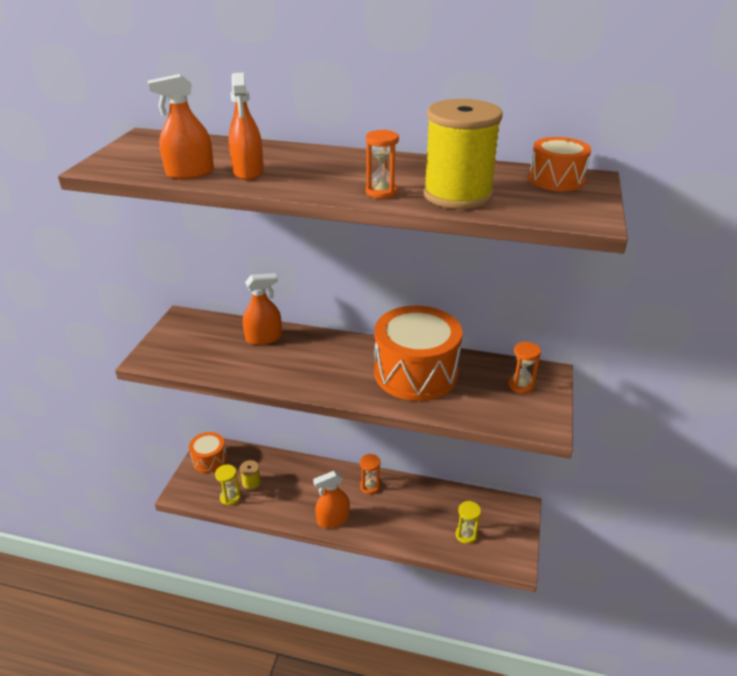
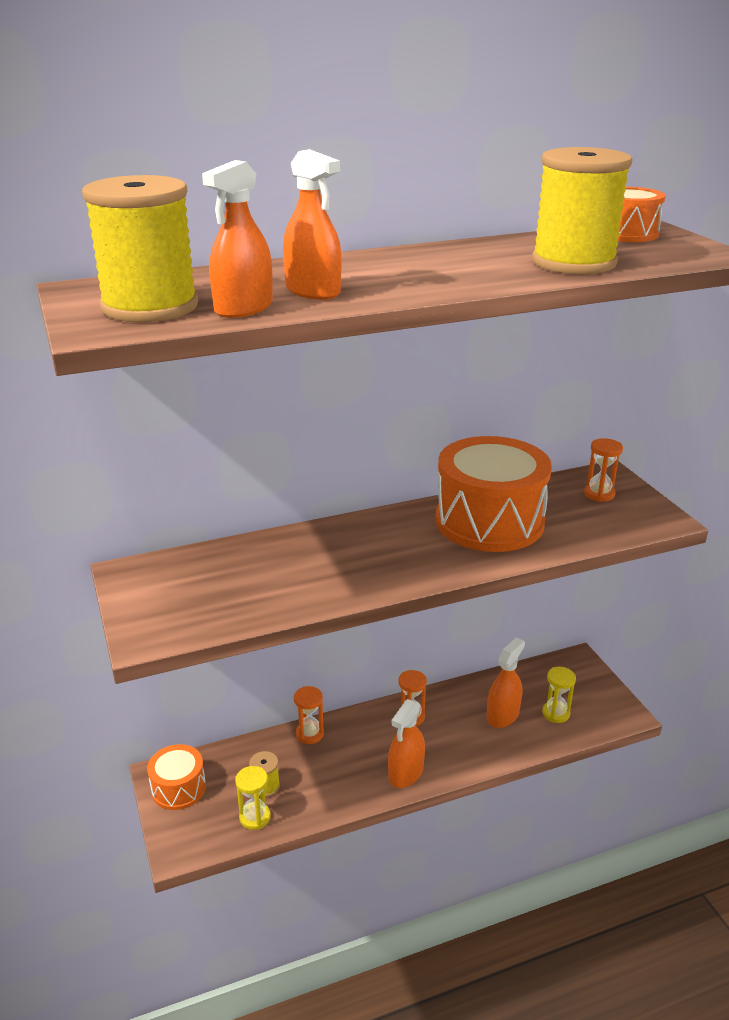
camera: 35 degrees left, 5 degrees down
orange spray bottle [243,273,282,345] -> orange spray bottle moved to [487,637,525,728]
orange hourglass [366,130,399,199] -> orange hourglass moved to [294,686,324,744]
none -> yellow spool [82,175,198,322]

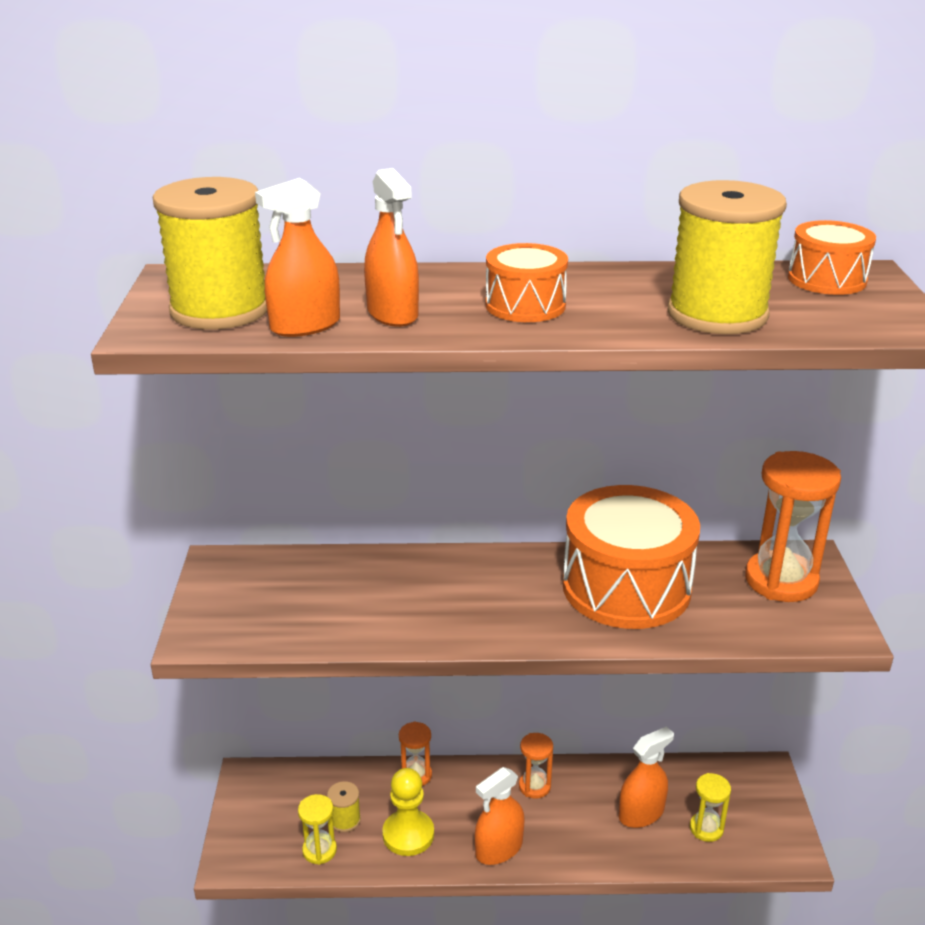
camera: 20 degrees right, 0 degrees up
orange drum [147,744,206,810] -> orange drum moved to [486,243,568,322]
orange hourglass [584,438,623,502] -> orange hourglass [745,451,841,602], size x1.92
none -> yellow pawn [382,768,434,856]

